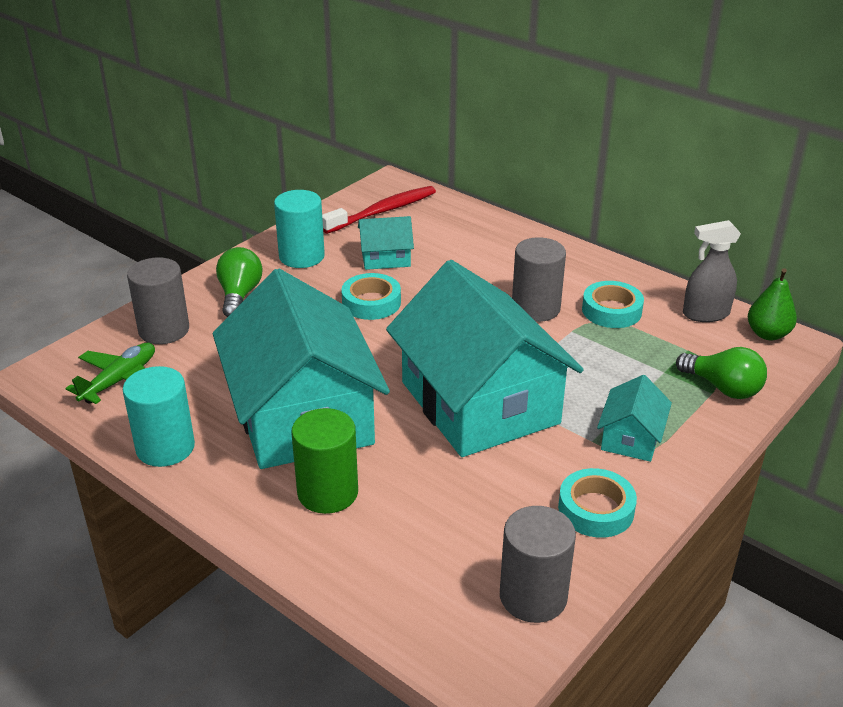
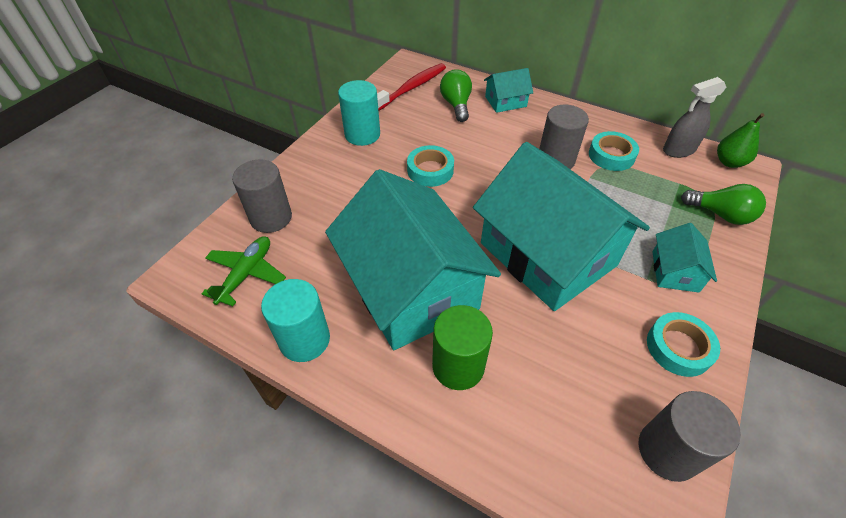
camera: 10 degrees left, 15 degrees up
green light bulb [216,247,262,317] -> green light bulb moved to [440,69,472,122]
turquoise house [358,216,414,270] -> turquoise house moved to [484,68,533,113]

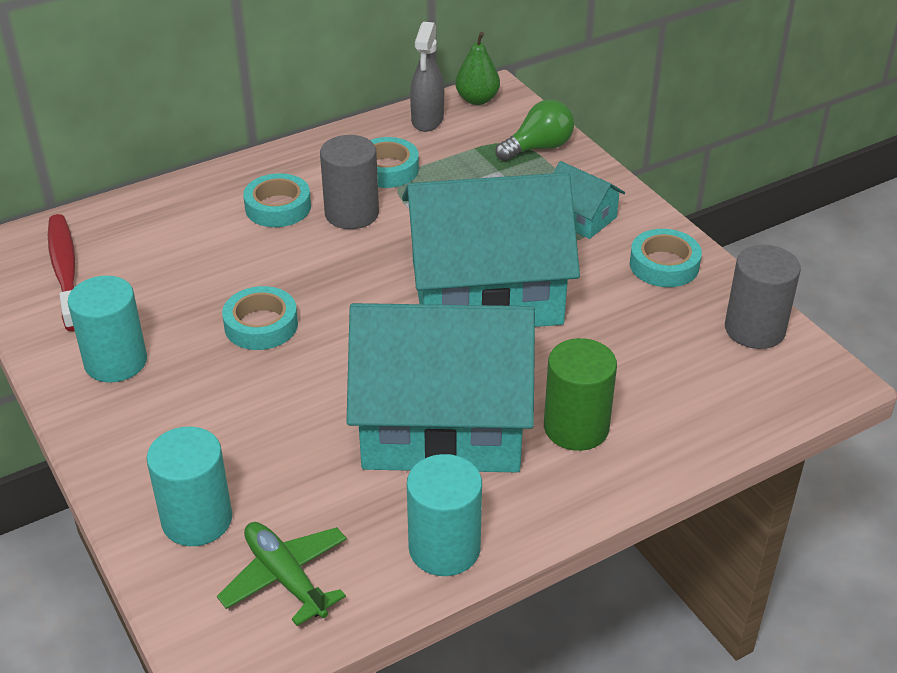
camera: 60 degrees left, 10 degrees down
grey cylinder [232,159,292,233] -> turquoise cylinder [147,427,232,546]
green light bulb [440,69,472,122] -> none
turquoise house [484,68,533,113] -> none
none -> turquoise tape [243,173,311,227]

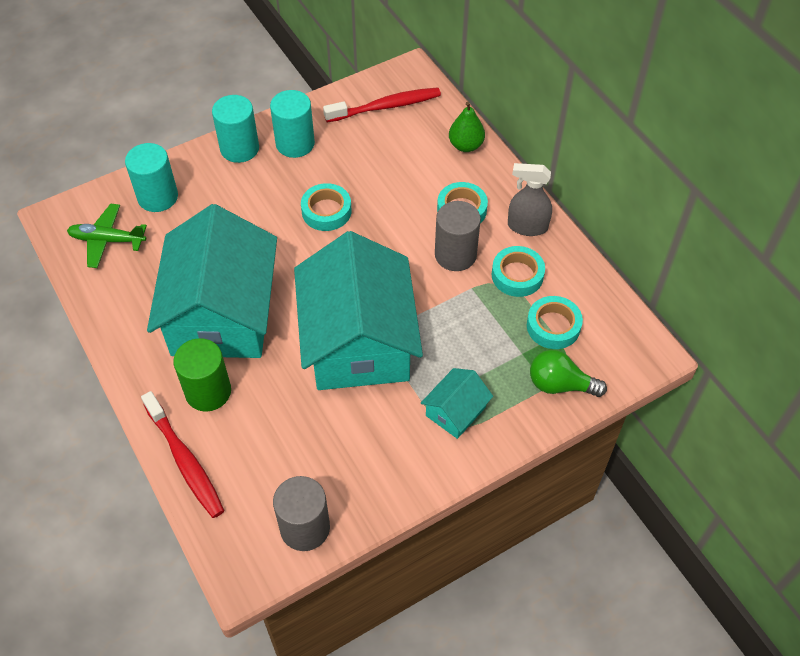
camera: 90 degrees right, 15 degrees up
green plane [217,522,347,626] -> green plane turned 135 degrees counterclockwise [67,204,147,268]
turquoise cylinder [407,454,482,576] -> turquoise cylinder moved to [212,95,259,163]
grey spray bottle [410,22,444,132] -> grey spray bottle moved to [508,163,552,236]
green pear [455,32,500,105] -> green pear moved to [449,102,485,152]
green light bulb [495,99,574,161] -> green light bulb turned 135 degrees clockwise [530,350,607,397]
turquoise tape [630,229,702,287] -> turquoise tape moved to [527,296,583,349]
none -> red toothbrush [141,391,225,518]

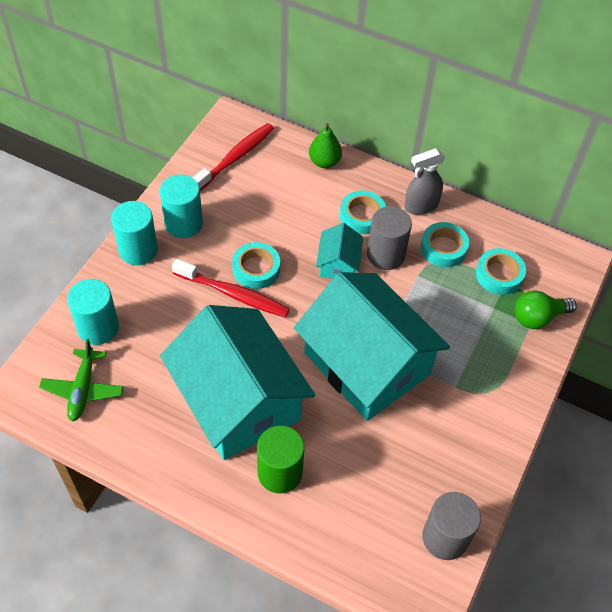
camera: 35 degrees left, 0 degrees up
green plane [67,204,147,268] -> green plane turned 60 degrees counterclockwise [39,339,124,421]
red toothbrush [141,391,225,518] -> red toothbrush moved to [172,259,290,318]
turquoise house [421,368,493,439] -> turquoise house moved to [316,223,363,279]

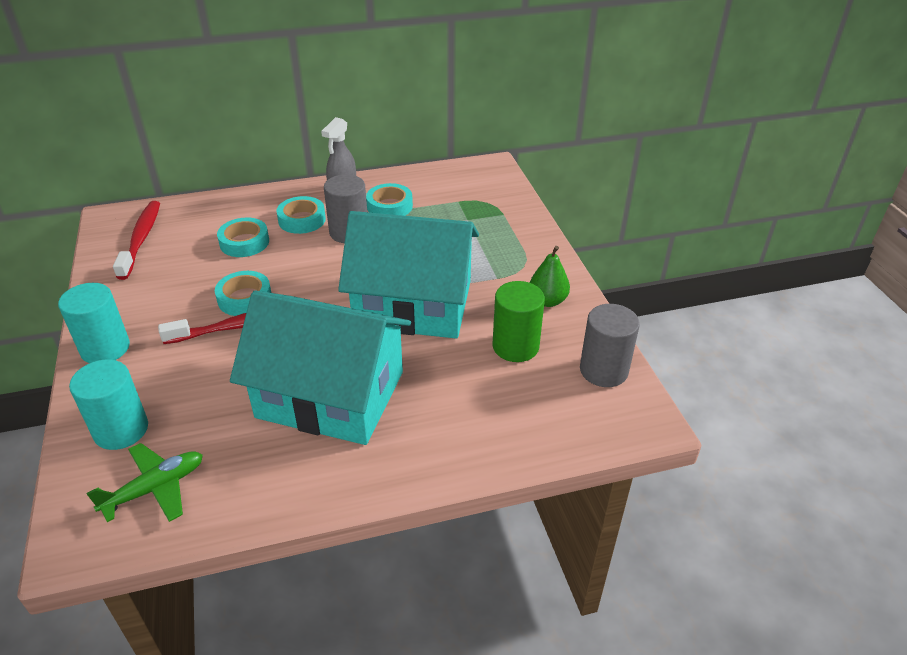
camera: 40 degrees left, 15 degrees down
green plane [39,339,124,421] -> green plane turned 90 degrees counterclockwise [86,443,203,522]
turquoise cylinder [160,175,203,238] -> none
green cylinder [257,426,304,494] -> green cylinder moved to [492,281,545,362]
green pear [309,123,342,168] -> green pear moved to [529,246,570,307]
turquoise house [316,223,363,279] -> none
turquoise tape [476,248,526,295] -> turquoise tape moved to [217,218,269,257]
green light bulb [515,290,577,329] -> none

